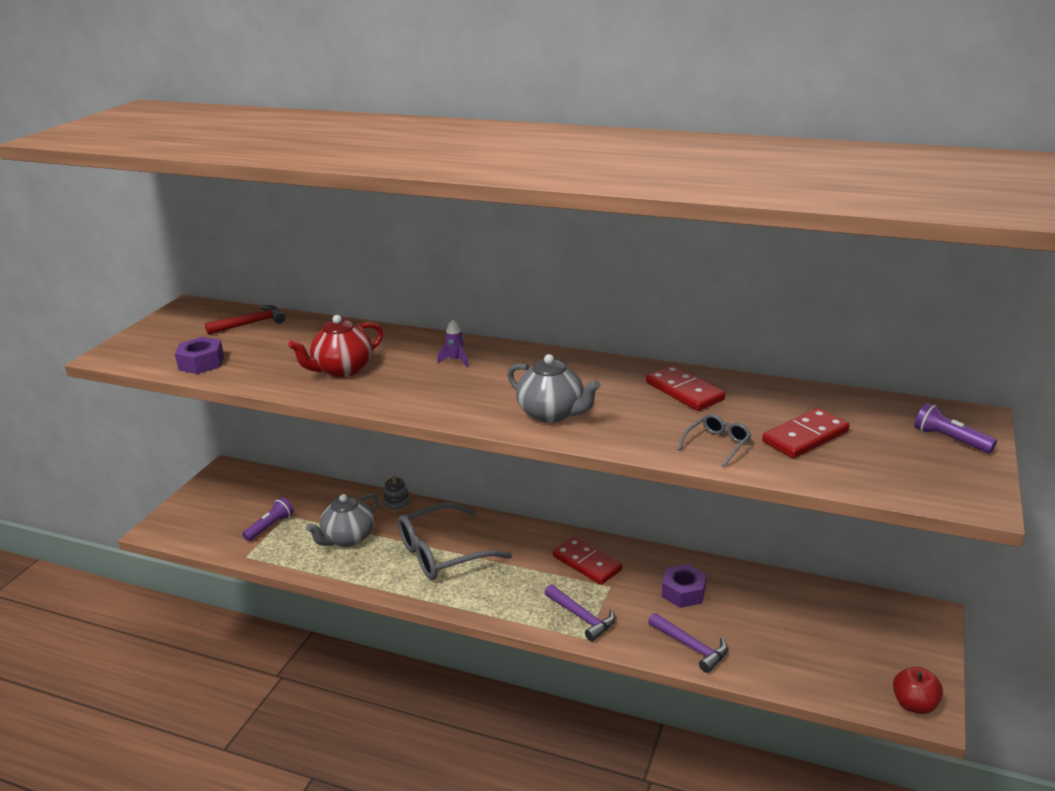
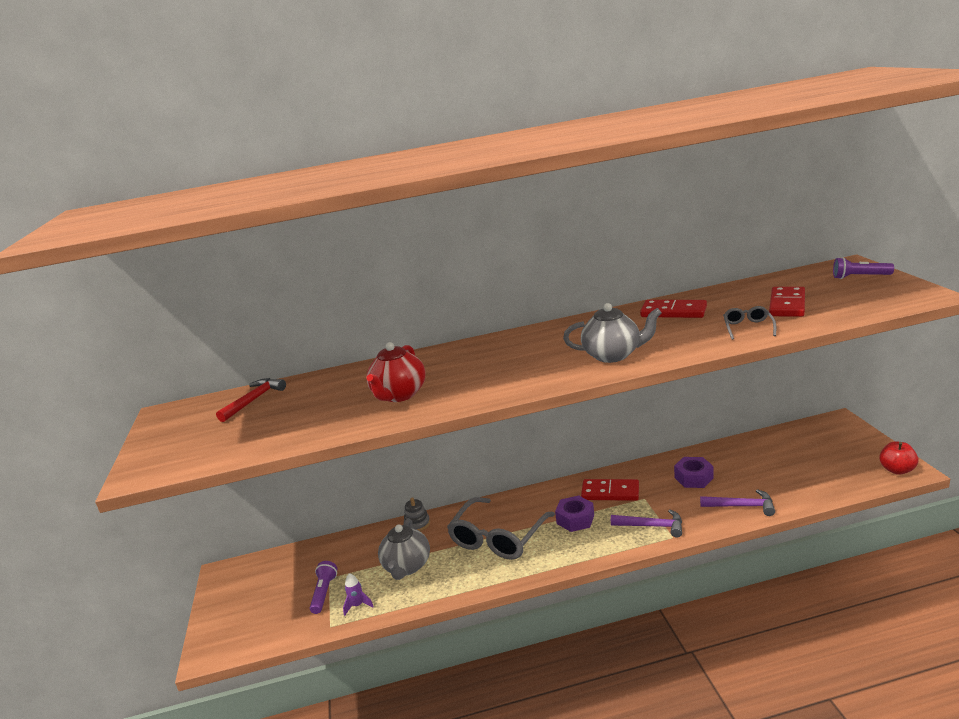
camera: 30 degrees left, 5 degrees down
purple nut [175,337,224,374] -> purple nut moved to [555,495,594,532]
purple rocket [437,319,468,367] -> purple rocket moved to [343,573,374,616]

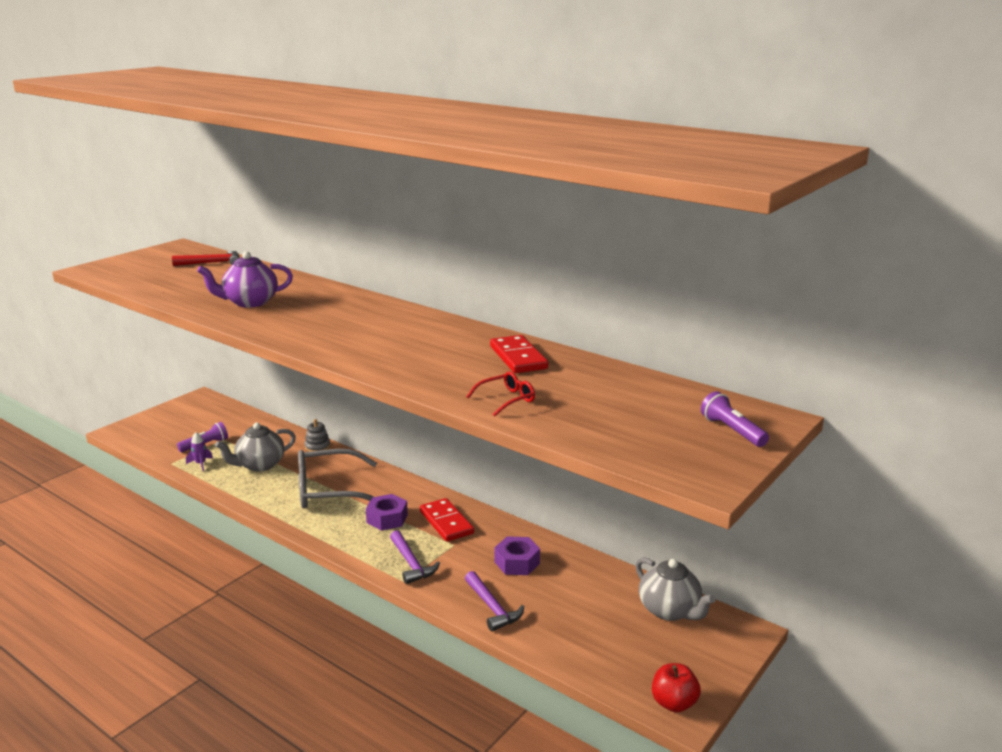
camera: 45 degrees right, 0 degrees up
red teapot [366,342,426,402] -> purple teapot [197,251,293,308]
grey teapot [563,303,662,363] -> grey teapot moved to [636,558,715,621]
grey glasses [723,306,776,340] -> red glasses [466,371,535,417]
red domino [769,287,805,317] -> none

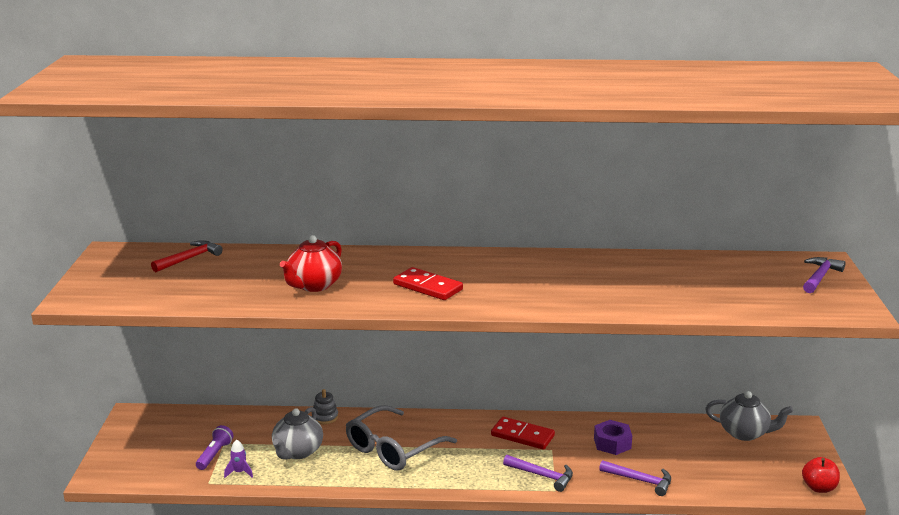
camera: 35 degrees left, 0 degrees up
purple teapot [197,251,293,308] -> red teapot [280,235,342,292]
purple nut [366,494,408,531] -> none
red glasses [466,371,535,417] -> none
red domino [490,335,548,373] -> red domino moved to [393,267,463,300]
purple flashlight [701,391,769,447] -> purple hammer [803,257,845,293]

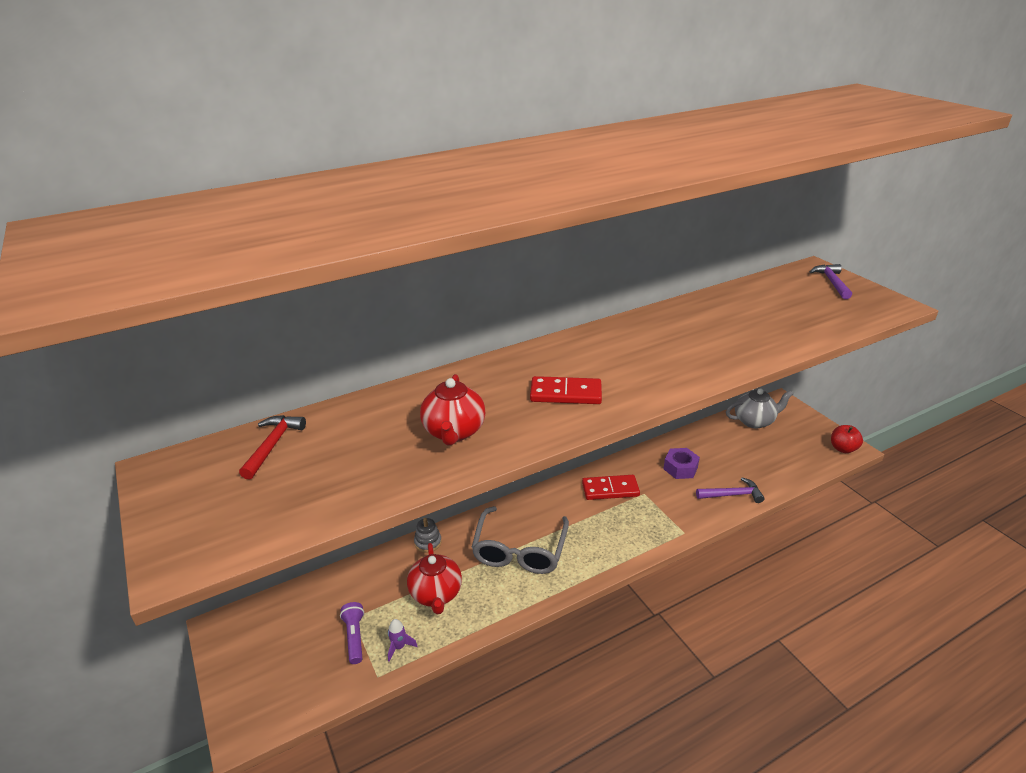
camera: 30 degrees left, 10 degrees up
grey teapot [272,407,323,460] -> red teapot [407,543,462,614]
purple hammer [503,455,573,492] -> none

